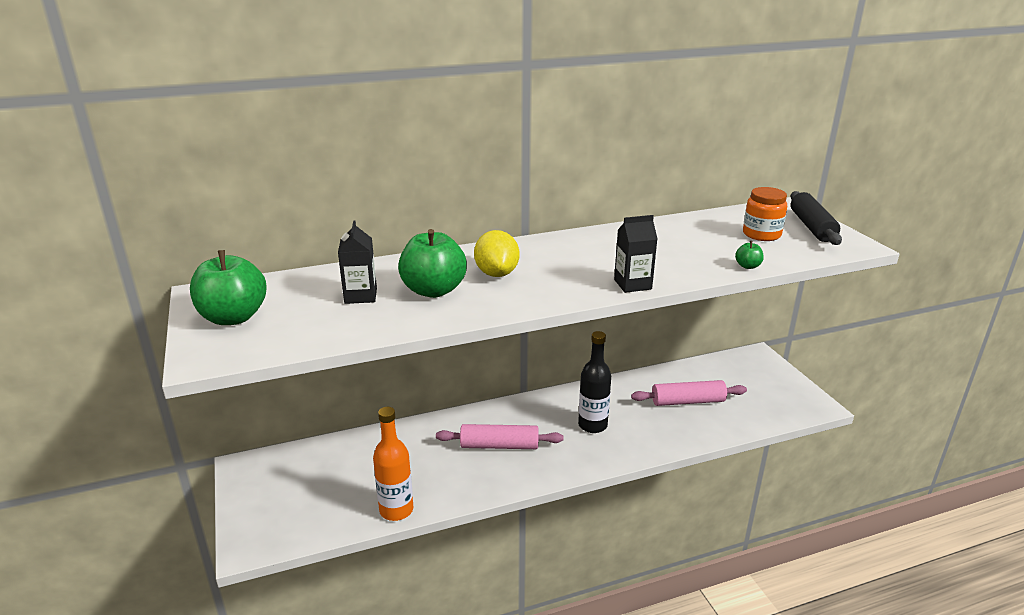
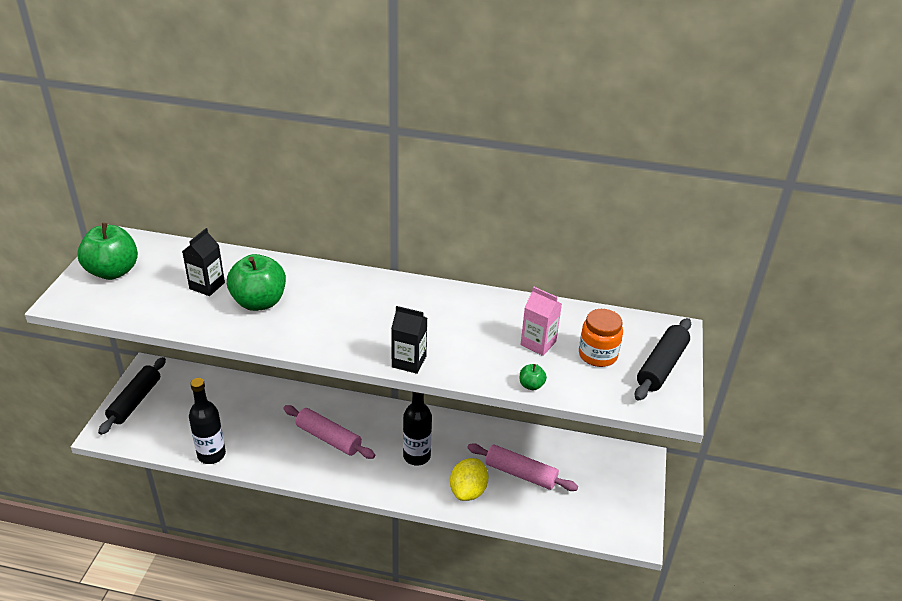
camera: 30 degrees right, 10 degrees up
orange bottle [373,407,413,521] -> black bottle [189,378,226,464]
yellow lemon [474,230,519,277] -> yellow lemon moved to [450,458,488,501]
none -> black rolling pin [98,357,166,435]
none -> pink carton [520,287,562,356]

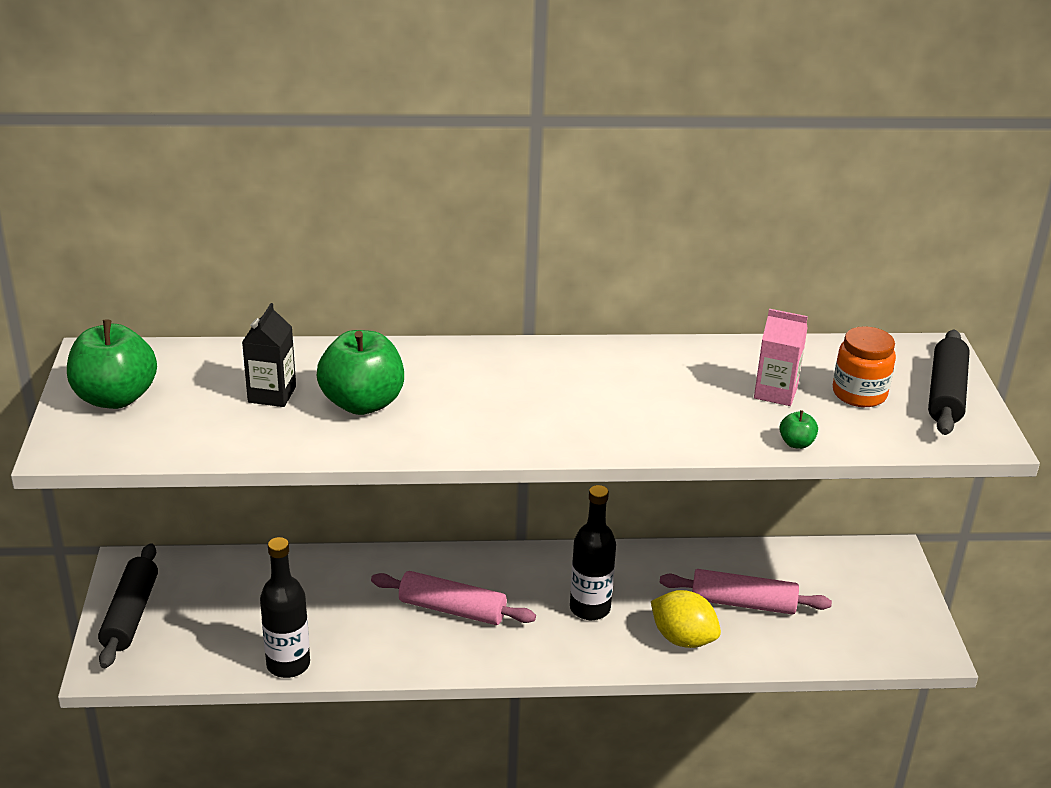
camera: 15 degrees left, 5 degrees down
black carton [391,306,427,374] -> none
yellow lemon [450,458,488,501] -> yellow lemon turned 60 degrees counterclockwise [651,590,721,648]

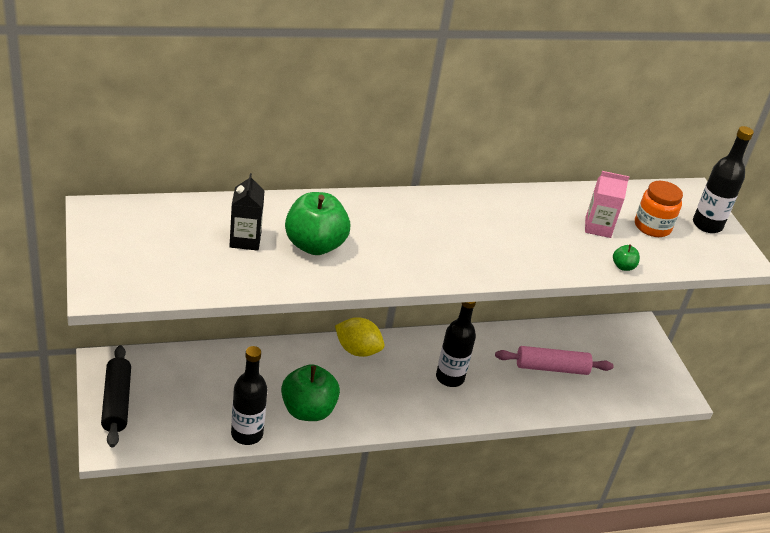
camera: 15 degrees left, 5 degrees up
green apple [67,320,157,409] -> green apple moved to [281,364,340,421]
pink rolling pin [371,571,536,625] -> none
yellow lemon [651,590,721,648] -> yellow lemon moved to [335,317,384,357]
black rolling pin [928,330,970,435] -> black bottle [693,126,754,233]

